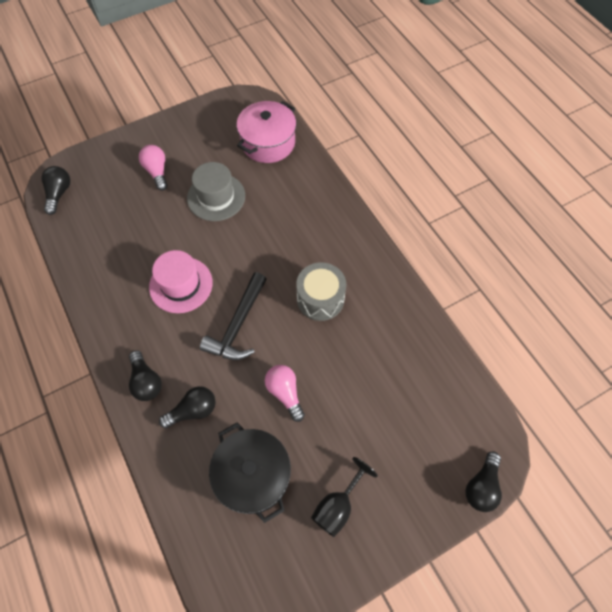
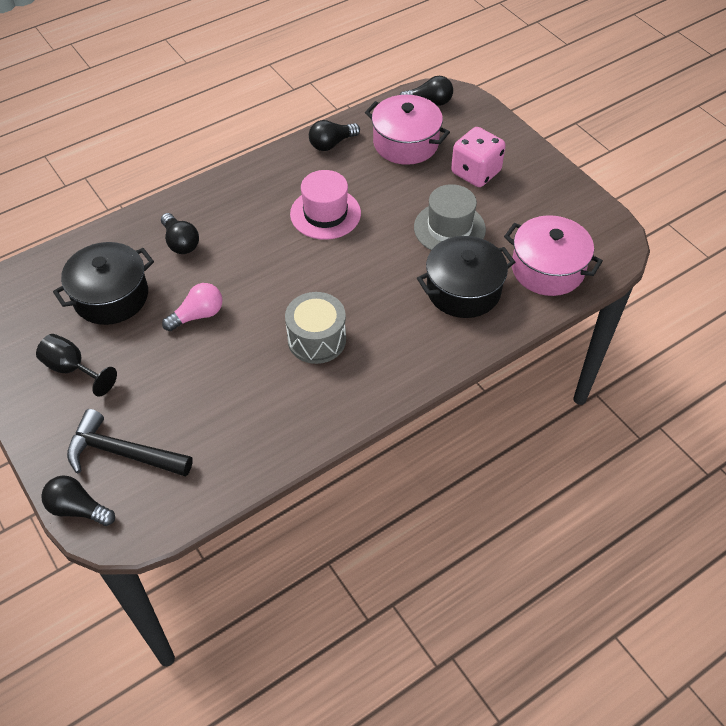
camera: 85 degrees right, 10 degrees down
black light bulb [129,350,162,401] -> black light bulb moved to [309,120,360,151]
pink light bulb [139,145,167,191] -> pink dice [451,127,506,187]
black hammer [200,272,267,360] -> black hammer moved to [67,409,193,477]
none -> pink pot [365,95,450,165]
none -> black pot [417,236,515,318]

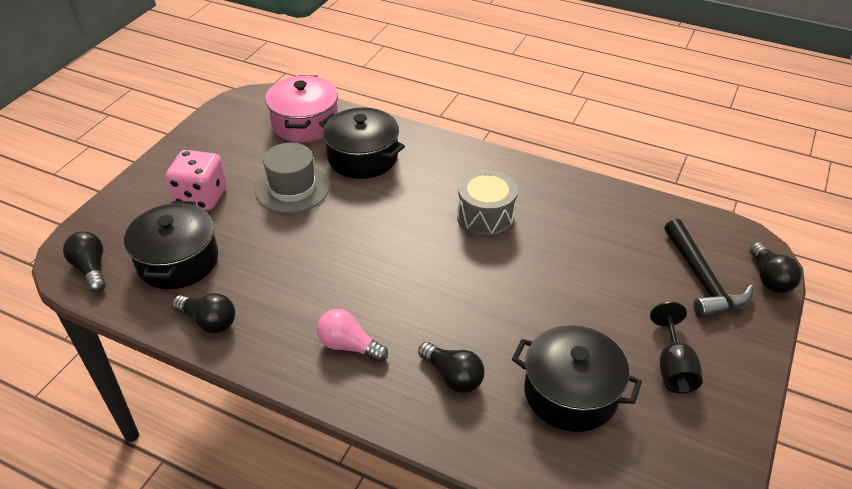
camera: 120 degrees left, 10 degrees down
black light bulb [161,213,199,254] -> black light bulb turned 105 degrees clockwise [418,342,484,393]
pink light bulb [162,283,223,331] -> pink light bulb moved to [317,309,388,362]
pink hat [290,170,361,240] -> none
pink pot [365,95,450,165] -> black pot [124,201,218,289]

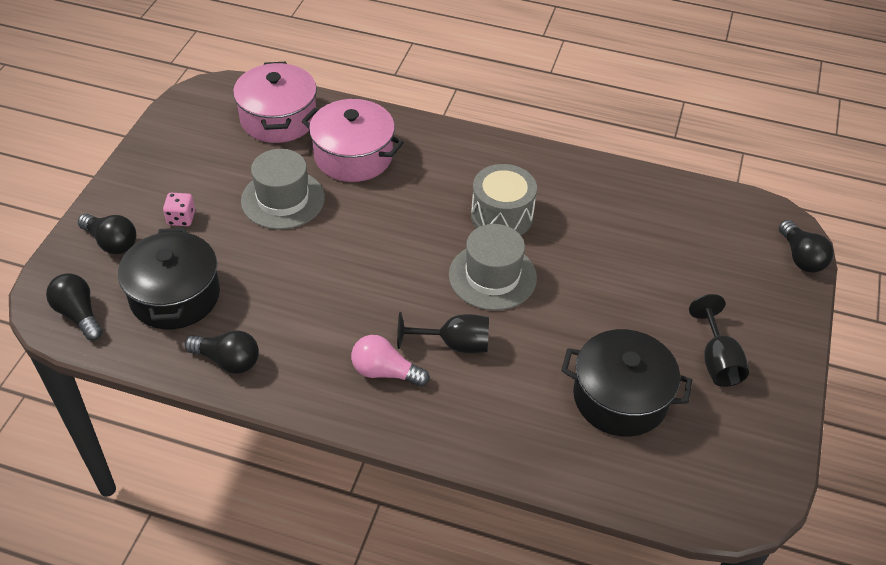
camera: 10 degrees left, 5 degrees up
pink dice [166,150,227,210] -> pink dice [163,193,195,226], size x0.51
black pot [319,107,405,179] -> pink pot [302,99,404,182]
black light bulb [418,342,484,393] -> black light bulb moved to [78,214,136,254]
black hammer [664,219,753,319] -> none
none -> black goblet [397,312,489,353]
none -> grey hat [449,224,537,311]

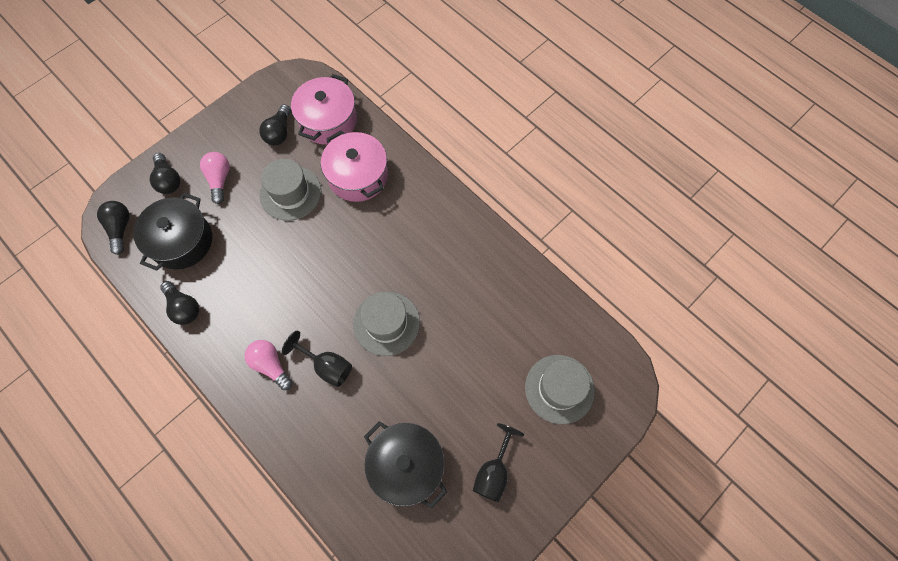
camera: 30 degrees right, 20 degrees up
pink dice [163,193,195,226] -> pink light bulb [200,152,230,204]
grey drum [471,164,537,235] -> none
black light bulb [779,220,833,273] -> black light bulb moved to [259,104,291,146]
none -> grey hat [525,355,595,424]

